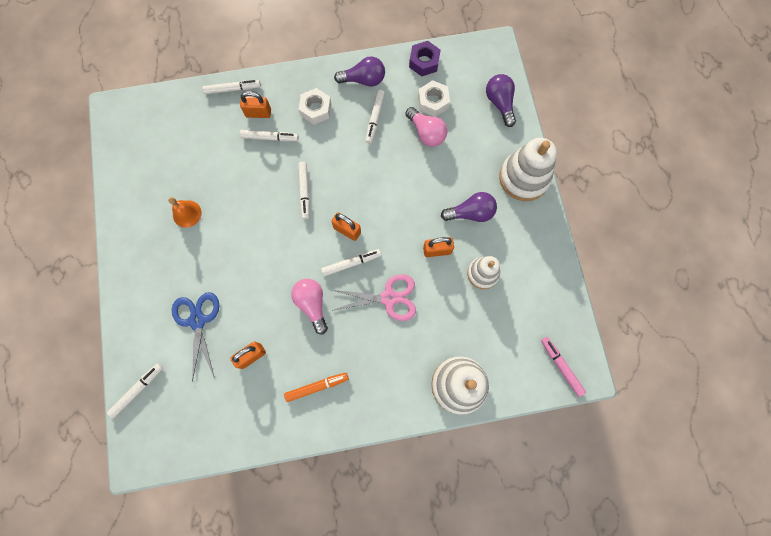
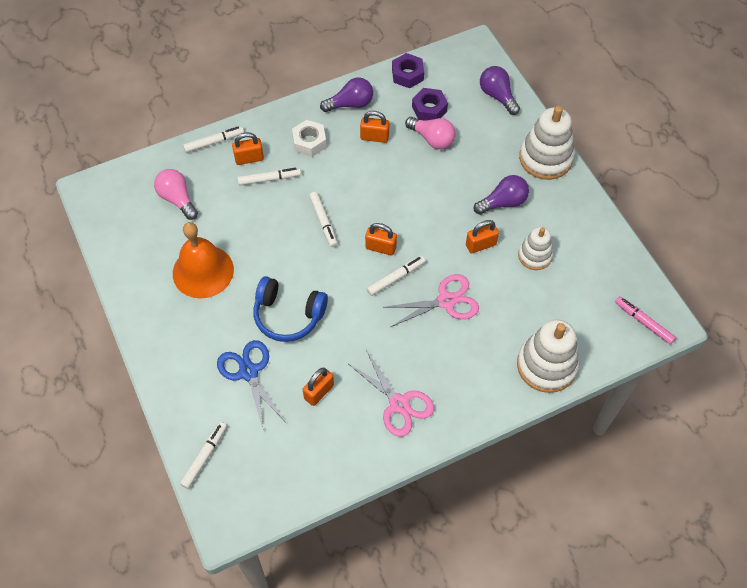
camera: 15 degrees left, 15 degrees down
orange bell [168,197,201,228] -> orange bell [173,222,234,299], size x1.91
orange marker [284,372,349,402] -> pink scissors [349,350,434,437]
pink light bulb [291,279,328,335] -> pink light bulb moved to [154,169,198,220]
white marker [365,90,385,144] -> orange padlock [360,111,389,143]
white nut [418,80,450,117] -> purple nut [412,88,448,121]
none -> blue headphones [253,276,328,342]

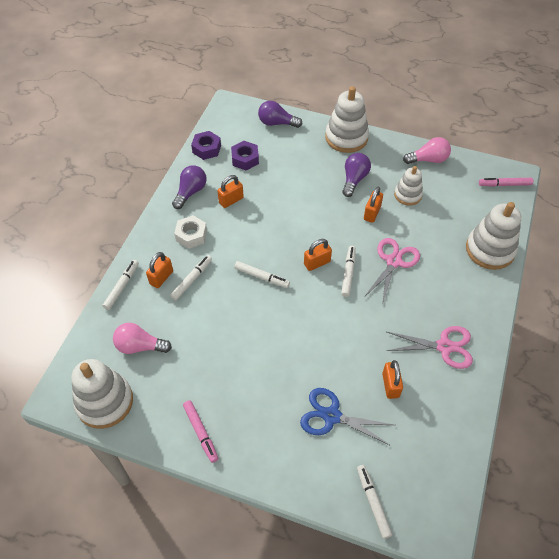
camera: 45 degrees left, 5 degrees down
orange bell [173,222,234,299] -> none
blue headphones [253,276,328,342] -> none
pink light bulb [405,117,456,149] -> pink light bulb moved to [403,137,451,164]
none -> white stacking toy [71,359,133,429]
none -> pink marker [183,400,218,463]

